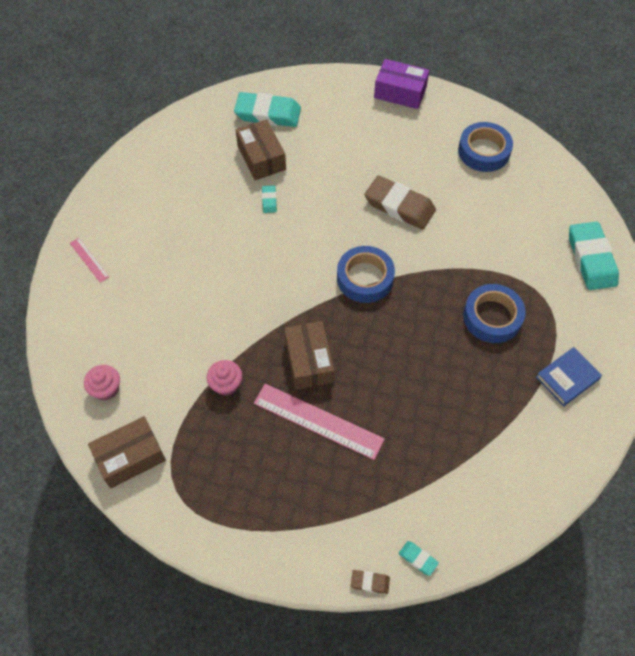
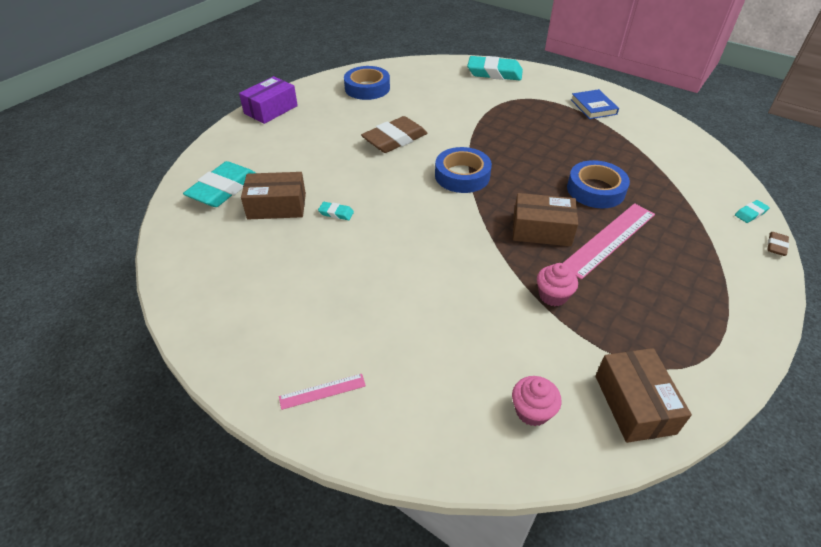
camera: 70 degrees left, 15 degrees down
blue tape [463,284,526,343] -> blue tape moved to [567,160,630,208]

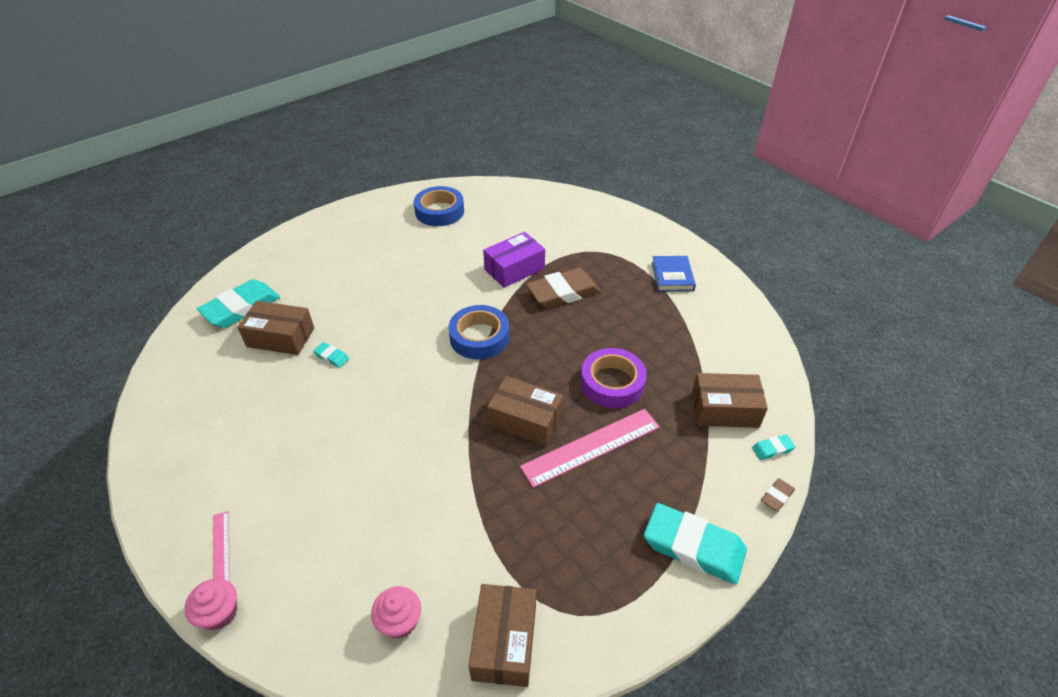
camera: 15 degrees right, 0 degrees up
purple box [239,76,298,124] -> purple box moved to [483,232,545,288]
pink ruler [279,374,366,410] -> pink ruler turned 75 degrees clockwise [213,511,230,582]
brown eraser [361,116,428,153] -> brown eraser moved to [526,268,601,308]
turquoise eraser [467,56,523,80] -> turquoise eraser moved to [644,503,747,584]
pink cupcake [537,263,578,306] -> pink cupcake moved to [184,578,237,630]
blue tape [567,160,630,208] -> purple tape [581,348,647,408]
none -> brown box [692,373,768,428]

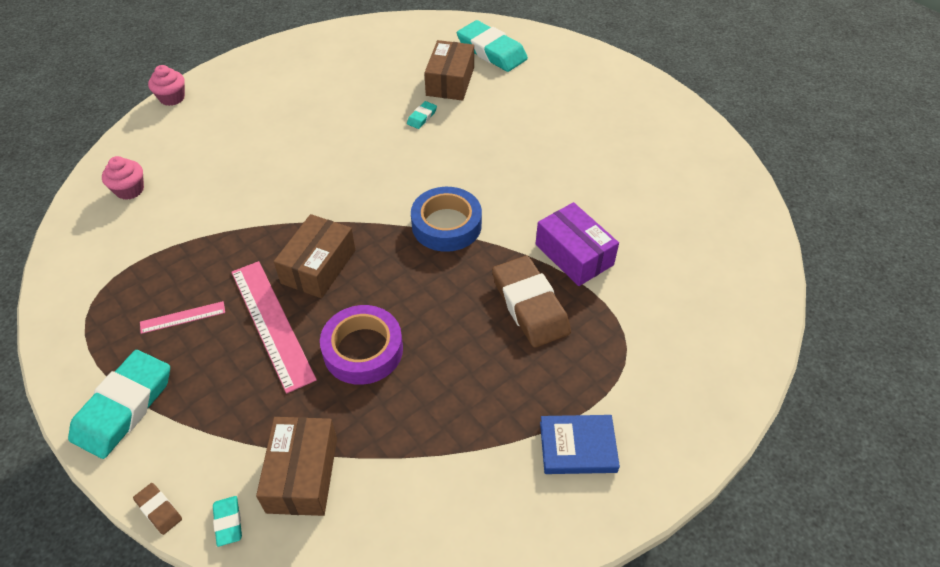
camera: 90 degrees right, 5 degrees up
pink ruler [213,511,230,582] -> pink ruler moved to [140,301,225,334]
blue tape [414,186,464,226] -> none
brown box [469,584,536,687] -> none

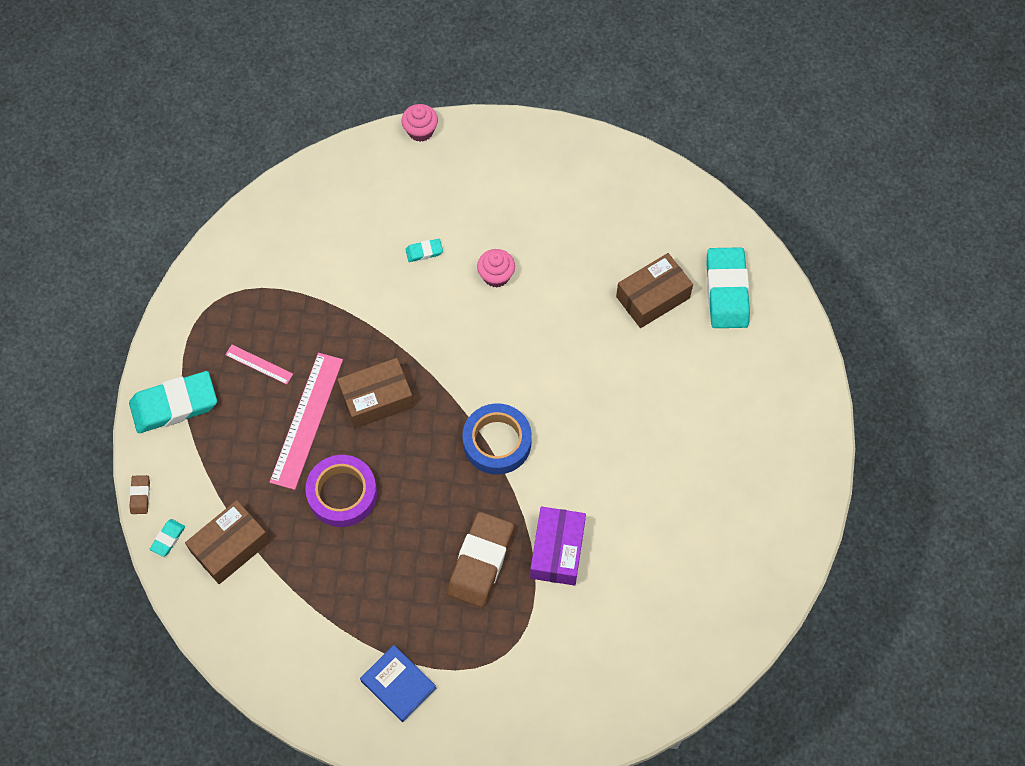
camera: 45 degrees right, 15 degrees up
pink cupcake [102,156,144,200] -> pink cupcake moved to [477,249,515,288]
turquoise eraser [407,101,437,129] -> turquoise eraser moved to [405,239,443,262]

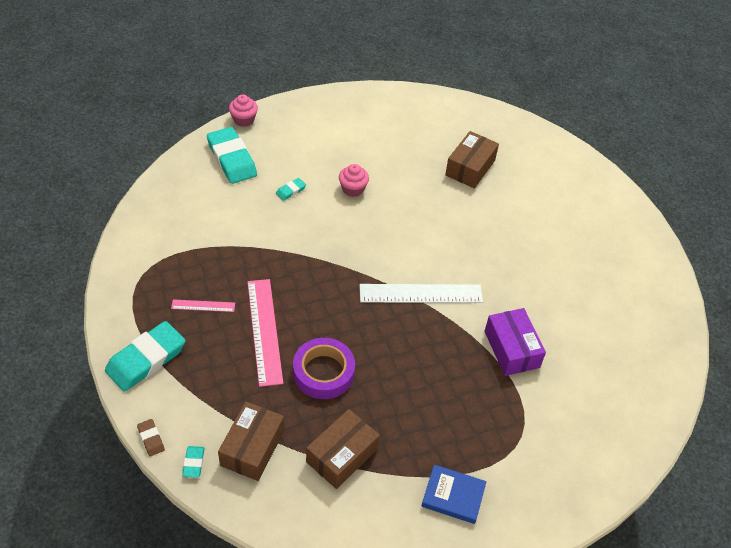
camera: 30 degrees left, 15 degrees down
brown box [337,358,414,429] -> brown box moved to [306,409,380,489]
brown eraser [447,512,514,608] -> none
blue tape [462,403,532,475] -> white ruler [359,284,483,303]
turquoise eraser [706,247,750,328] -> turquoise eraser moved to [207,127,257,184]

